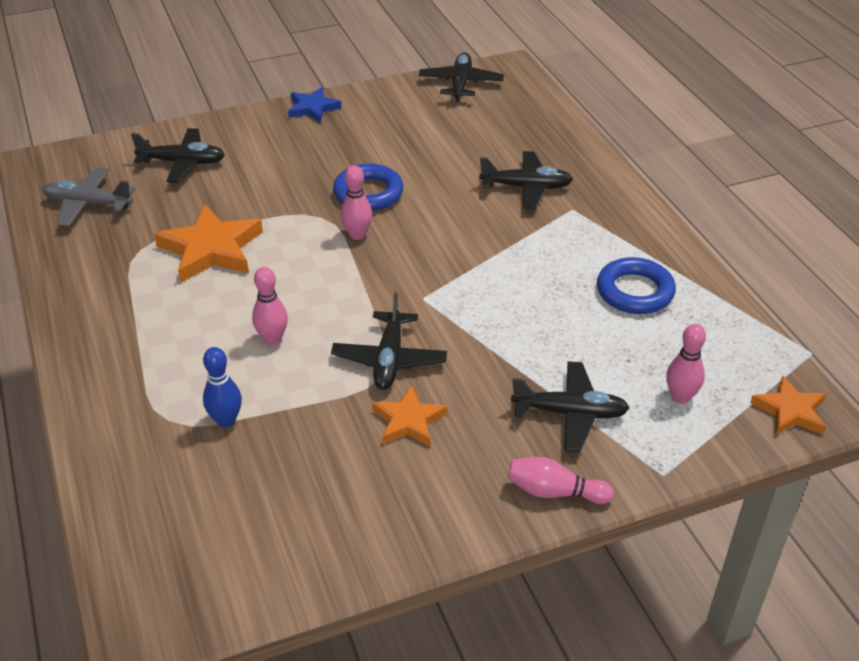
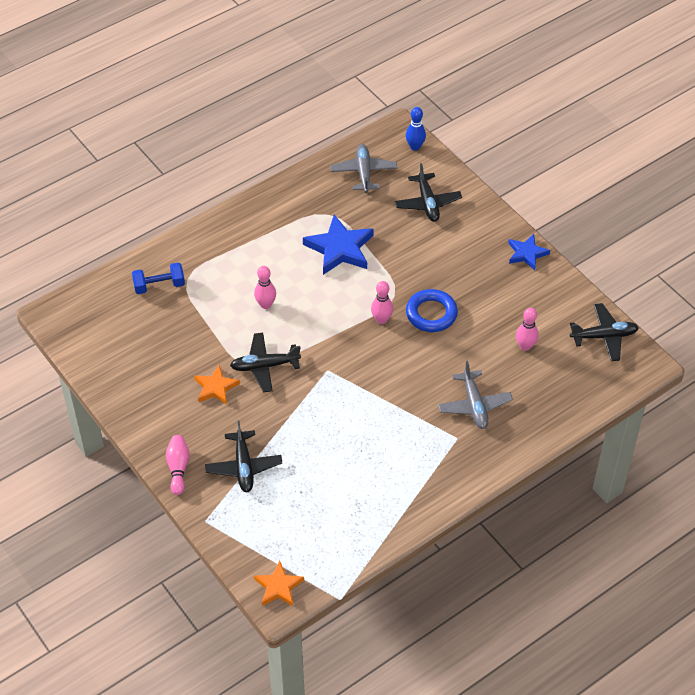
camera: 75 degrees right, 10 degrees up
orange star [154,204,263,283] -> blue star [303,215,374,275]
blue bowling pin [203,347,242,428] -> blue bowling pin moved to [406,107,426,151]
black plane [479,151,573,209] -> grey plane [438,361,513,429]
blue ring [597,257,676,314] -> none
pink bowling pin [666,324,706,404] -> pink bowling pin moved to [516,308,539,351]
none -> blue dumbbell [132,262,185,294]

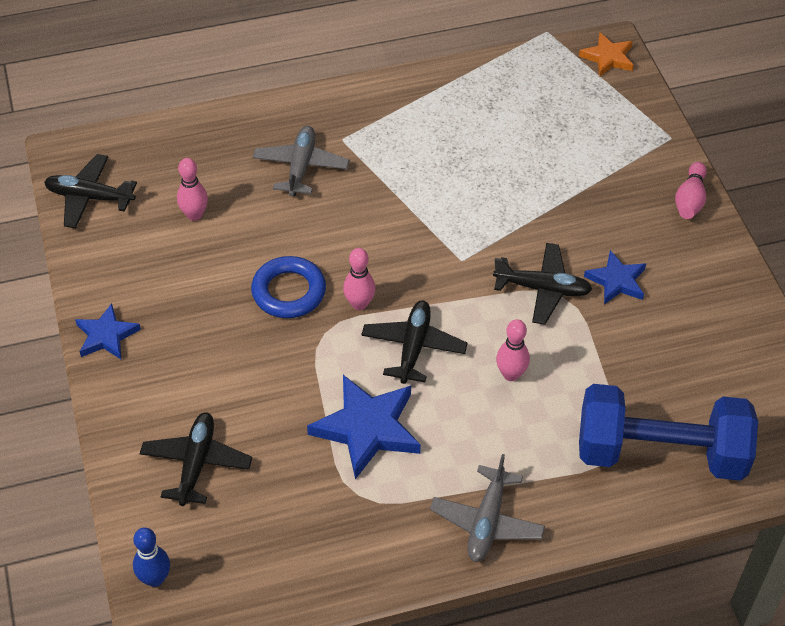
camera: 160 degrees left, 0 degrees up
blue dumbbell [132,262,185,294] -> blue dumbbell [579,384,758,481], size x2.10
orange star [194,364,240,405] -> blue star [584,250,646,304]
black plane [205,421,282,492] -> black plane moved to [361,300,468,384]
grey plane [330,144,397,193] -> grey plane moved to [430,454,545,562]

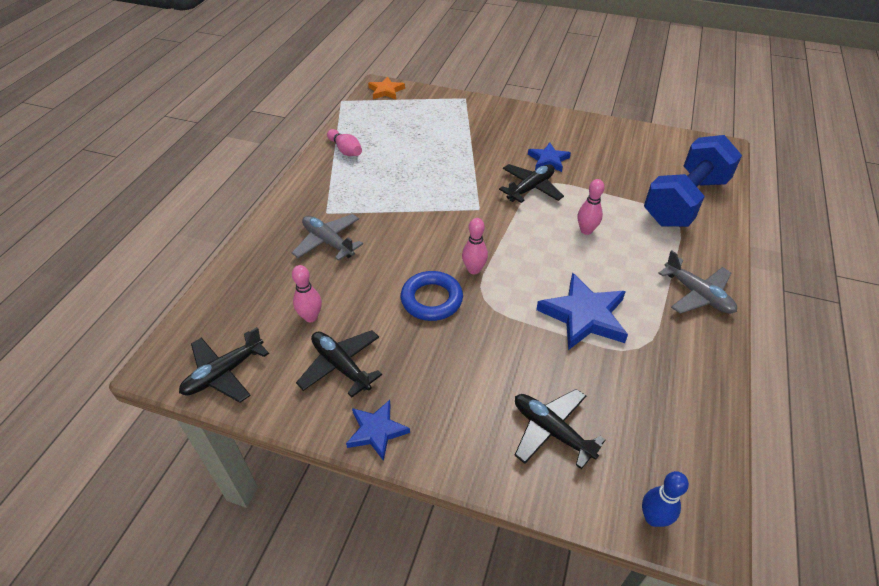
camera: 55 degrees left, 5 degrees down
black plane [361,300,468,384] -> black plane moved to [296,330,382,398]
pink bowling pin [675,162,707,219] -> pink bowling pin moved to [327,129,362,156]

